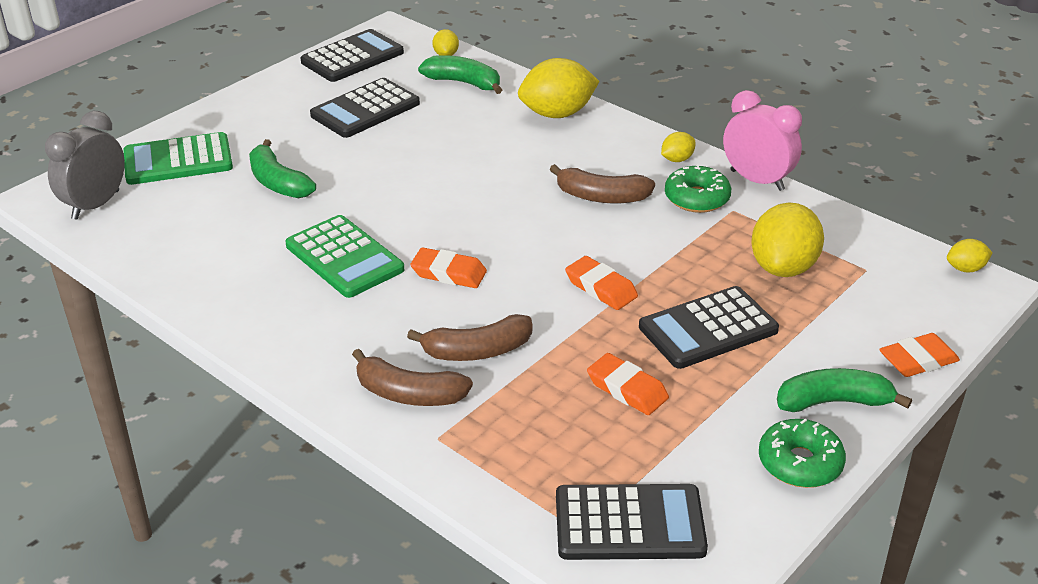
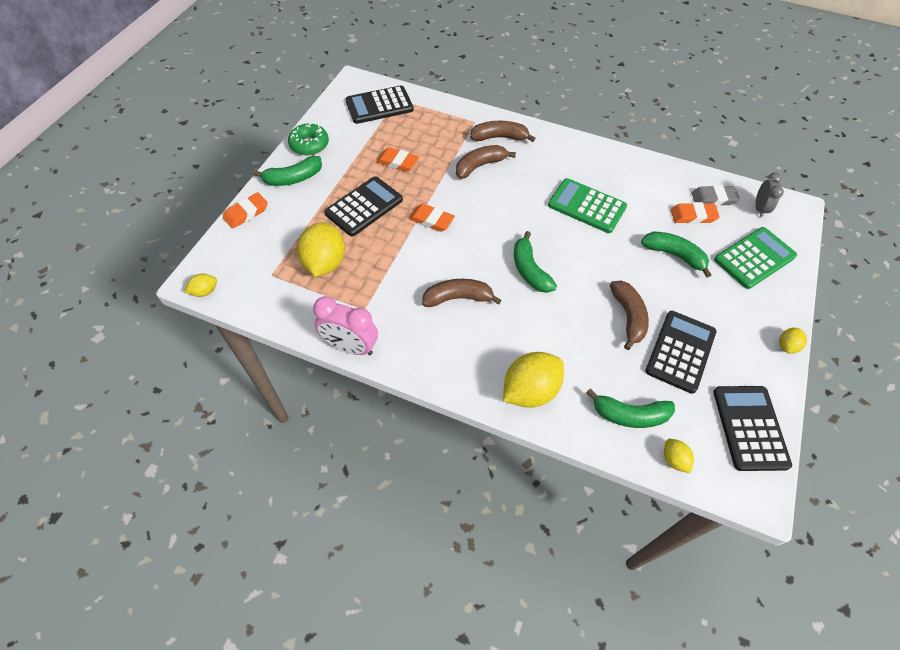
camera: 160 degrees right, 20 degrees up
grey clock [45,111,125,220] -> grey clock [756,172,784,217], size x0.63
black calculator [300,29,404,82] -> black calculator turned 150 degrees clockwise [713,386,792,471]
orange eraser [410,247,487,288] -> orange eraser moved to [671,202,720,224]
yellow lemon [661,132,695,162] -> yellow lemon moved to [779,328,807,354]
green donut [665,164,731,213] -> none
none -> green banana [514,231,557,293]
none -> brown banana [610,281,649,350]
none -> grey eraser [692,185,740,206]

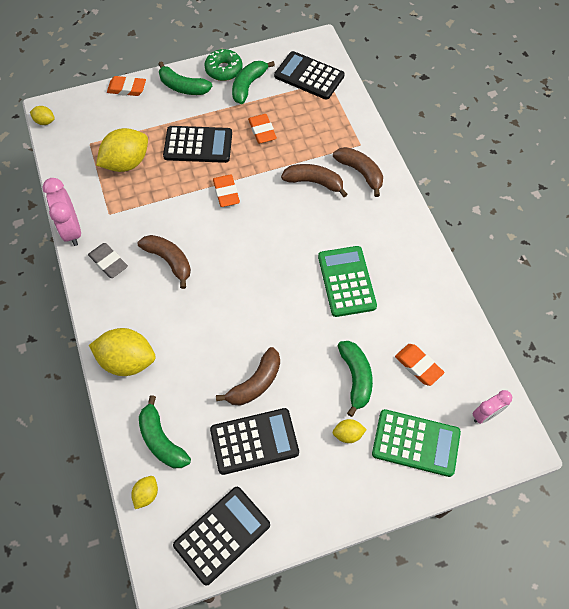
camera: 50 degrees right, 5 degrees up
green banana [514,231,557,293] -> green banana moved to [232,61,275,104]
grey eraser [692,185,740,206] -> grey eraser moved to [88,243,128,278]
grey clock [756,172,784,217] -> pink clock [472,390,512,424]
yellow lemon [779,328,807,354] -> yellow lemon moved to [333,419,367,443]

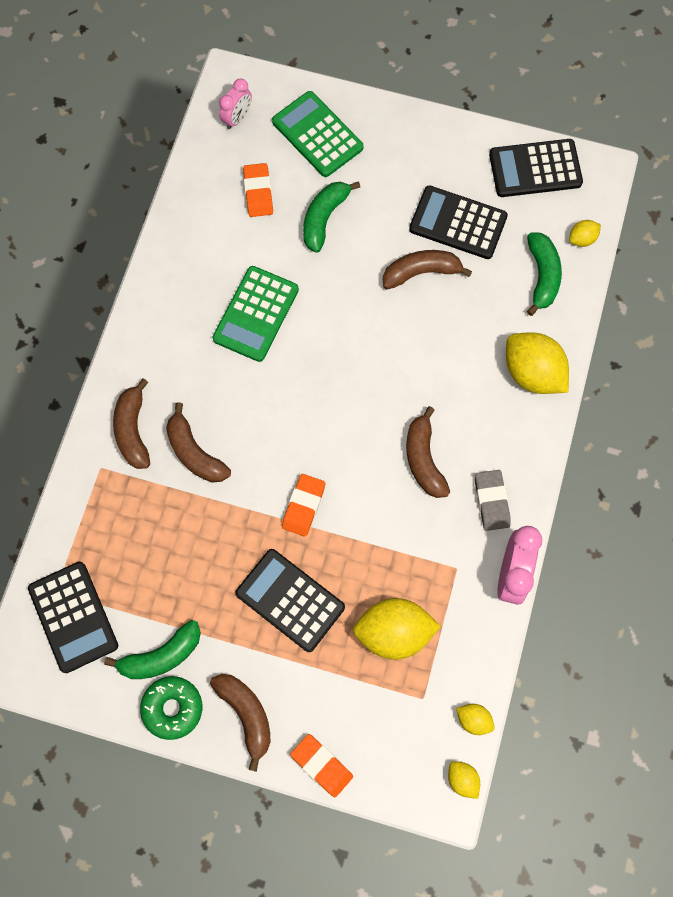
camera: 145 degrees left, 10 degrees up
green banana [158,61,212,95] -> brown banana [210,674,271,772]
orange eraser [248,114,277,144] -> none
yellow lemon [333,419,367,443] -> yellow lemon moved to [456,704,495,735]
pink clock [472,390,512,424] -> pink clock turned 120 degrees clockwise [219,79,252,129]

